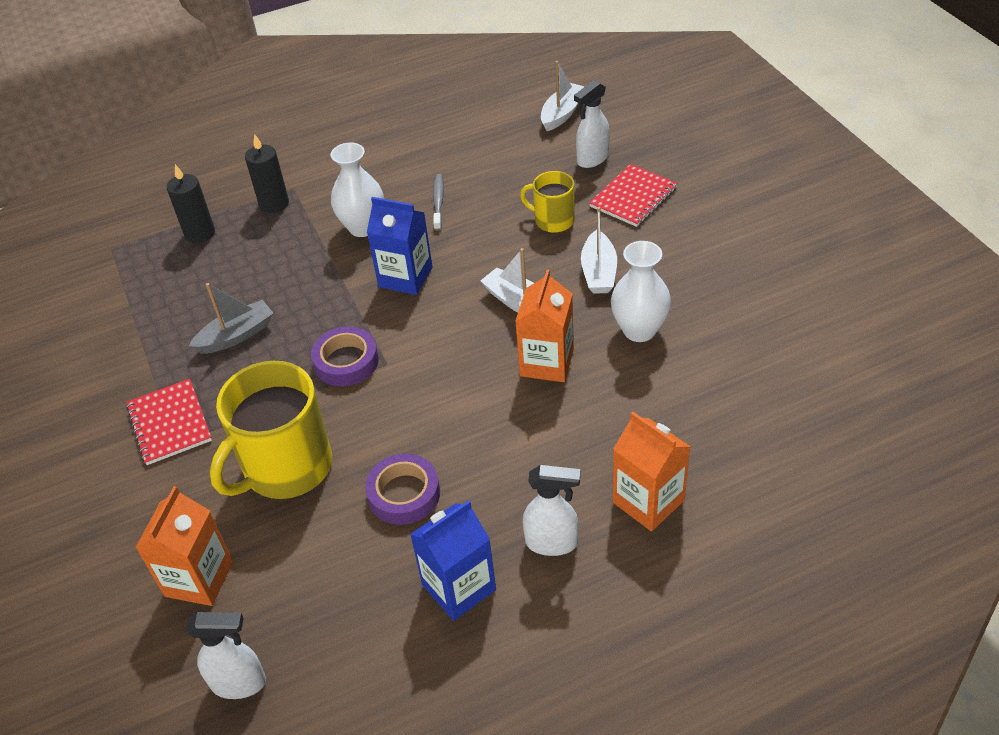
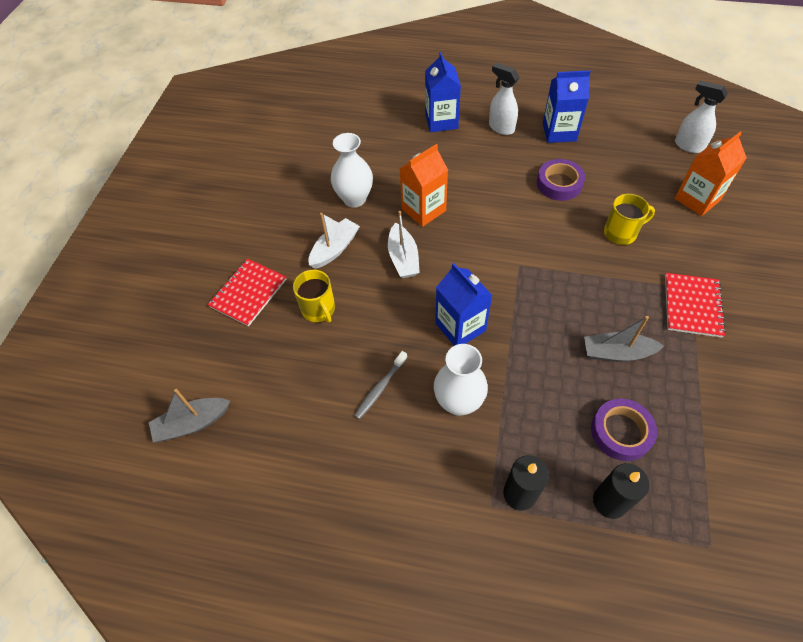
camera: 145 degrees left, 10 degrees up
yellow mug [210,361,332,499] -> yellow mug [604,194,655,245], size x0.53
purple tape [311,326,379,386] -> purple tape moved to [591,399,657,461]
white boat [541,61,585,131] -> grey boat [149,389,230,442]
white spray bottle [574,80,610,168] -> none
red notebook [589,164,678,227] -> red notebook turned 45 degrees counterclockwise [208,259,287,326]
orange carton [613,412,691,531] -> blue carton [425,52,461,132]

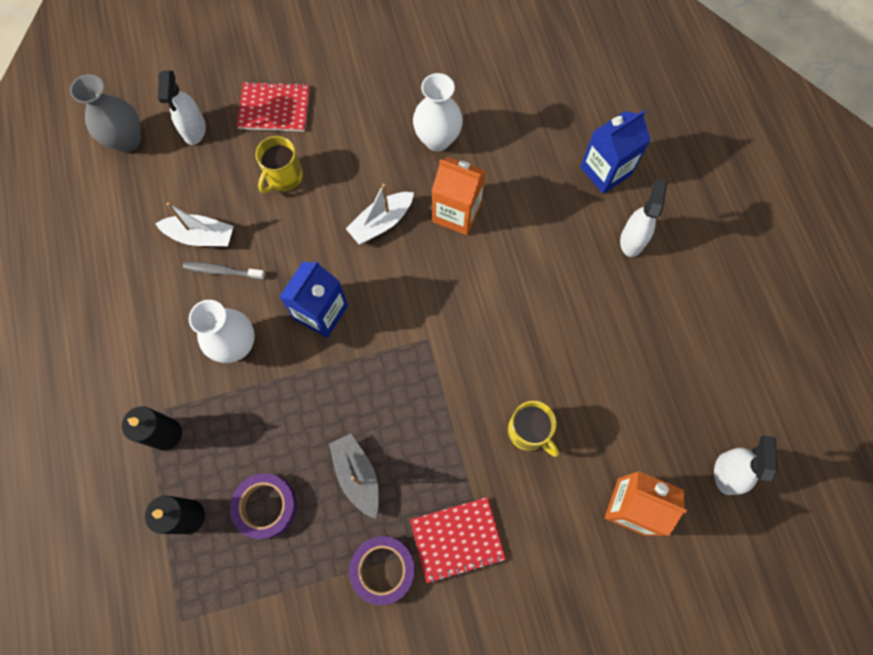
camera: 60 degrees right, 15 degrees up
grey boat [149,389,230,442] -> grey vase [70,74,141,153]
white boat [308,213,360,269] -> white boat moved to [155,202,234,247]
purple tape [537,159,585,201] -> purple tape moved to [349,536,415,605]
blue carton [543,70,591,143] -> none
none -> white spray bottle [158,70,206,145]

